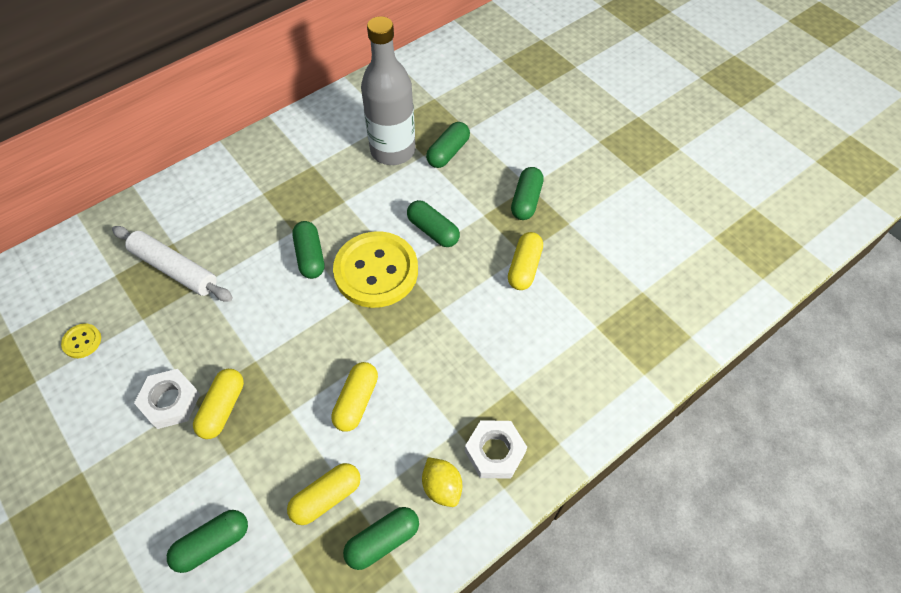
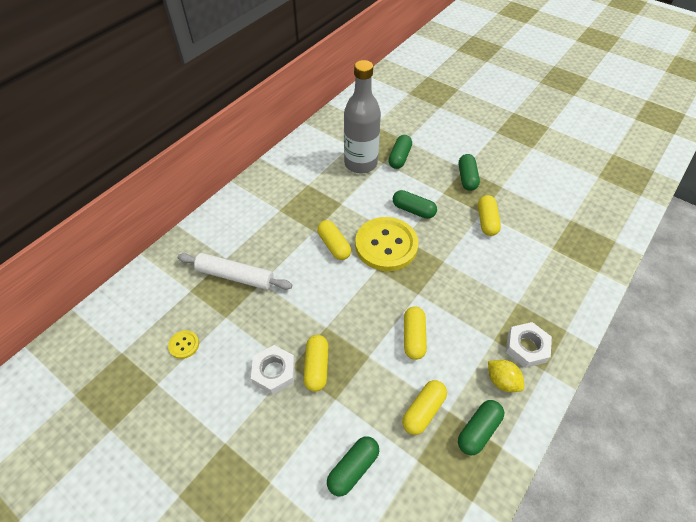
camera: 15 degrees left, 5 degrees down
green capsule [292,221,324,279] -> yellow capsule [317,220,351,260]

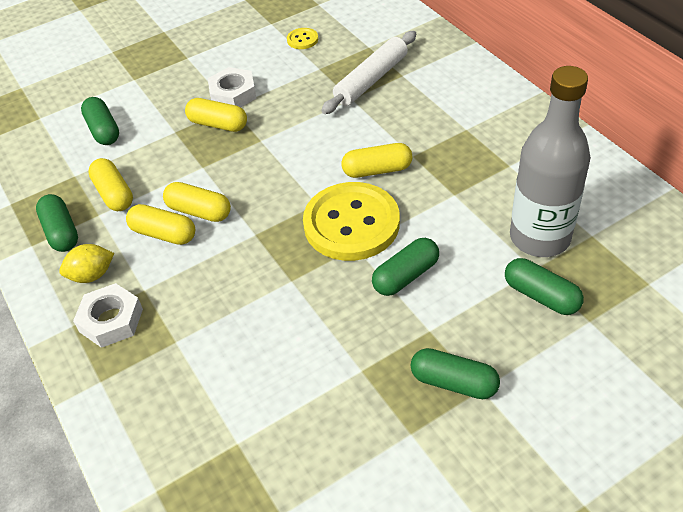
camera: 115 degrees right, 5 degrees down
yellow capsule [478,195,501,236] -> yellow capsule moved to [126,204,195,245]

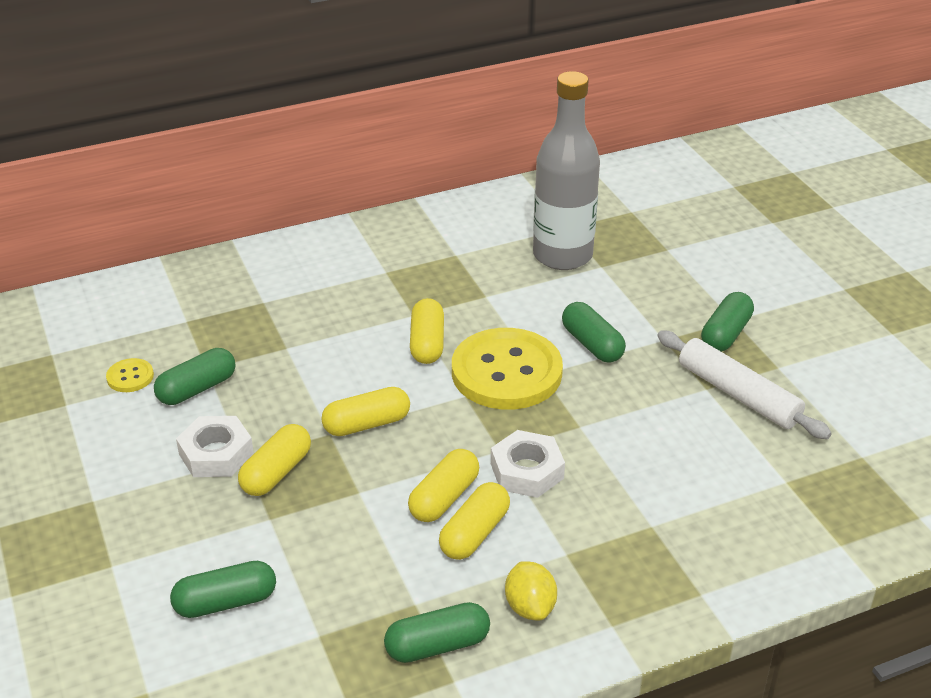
camera: 85 degrees left, 10 degrees down
white nut [73,283,143,348] -> white nut moved to [491,430,565,498]
yellow capsule [88,158,133,211] -> yellow capsule moved to [321,387,410,436]
white rolling pin [321,31,416,114] -> white rolling pin moved to [657,330,832,439]
green capsule [505,258,584,315] -> green capsule moved to [154,348,236,405]

